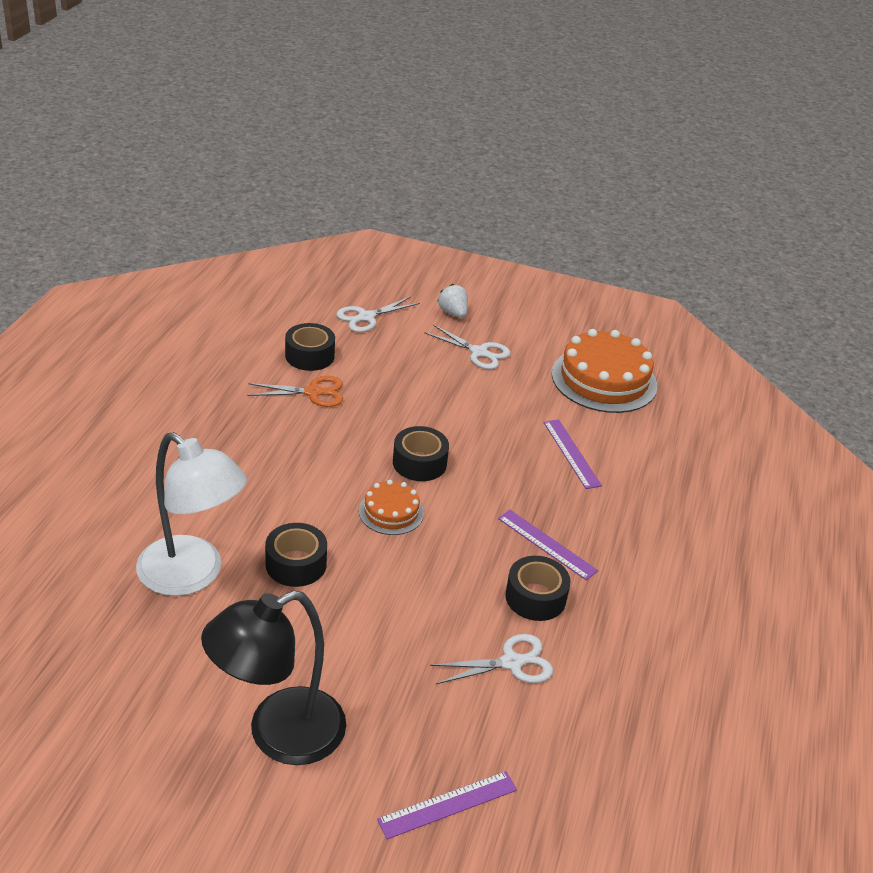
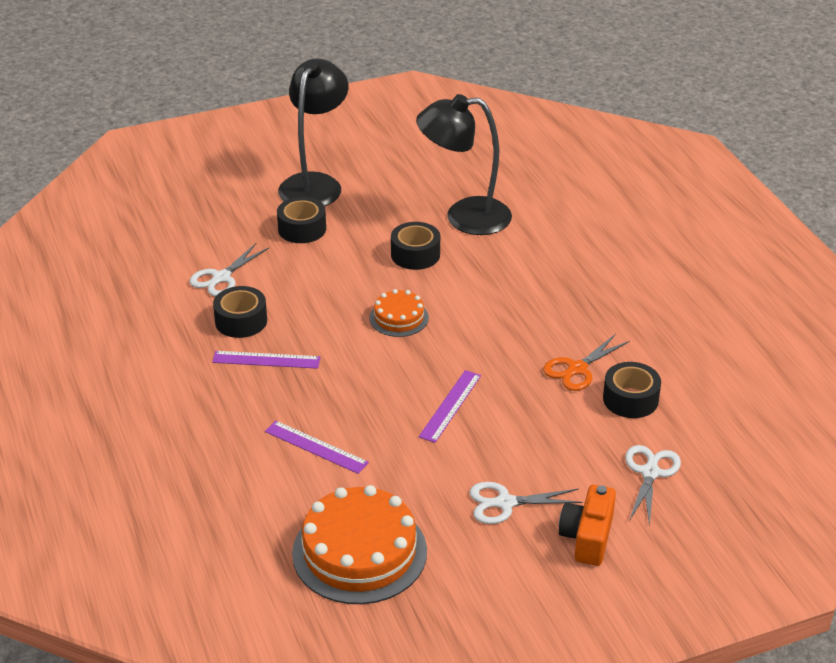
camera: 145 degrees right, 0 degrees up
white lamp [136,432,247,596] -> black lamp [416,94,512,235]
purple ruler [377,771,517,839] -> purple ruler moved to [419,370,481,443]
black tape [393,426,449,481] -> black tape moved to [277,197,326,243]
white strawberry [438,284,468,318] -> orange camera [559,485,616,566]

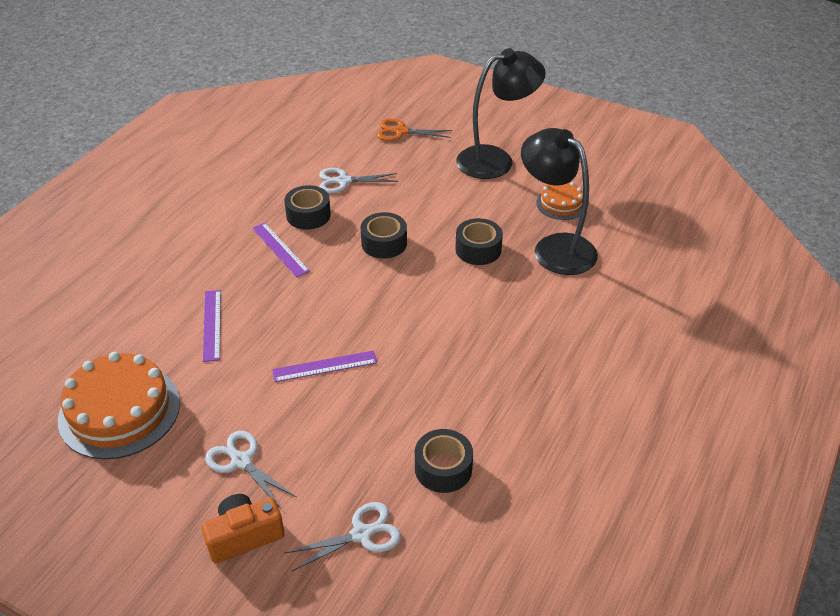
camera: 50 degrees right, 5 degrees up
black tape [277,197,326,243] -> black tape moved to [361,212,407,259]
orange cake [370,289,429,337] -> orange cake moved to [536,182,583,220]
orange scissors [543,334,630,391] -> orange scissors moved to [377,118,452,141]

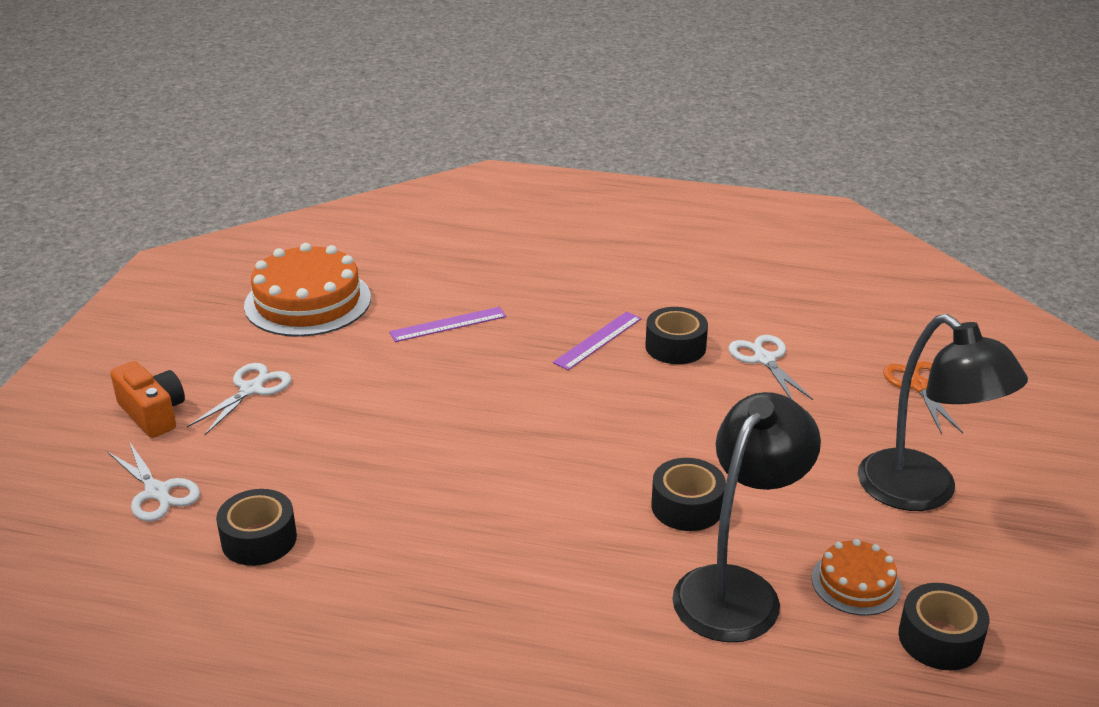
camera: 75 degrees right, 10 degrees down
purple ruler [272,351,377,382] -> none
black tape [361,212,407,259] -> black tape moved to [898,583,989,671]

